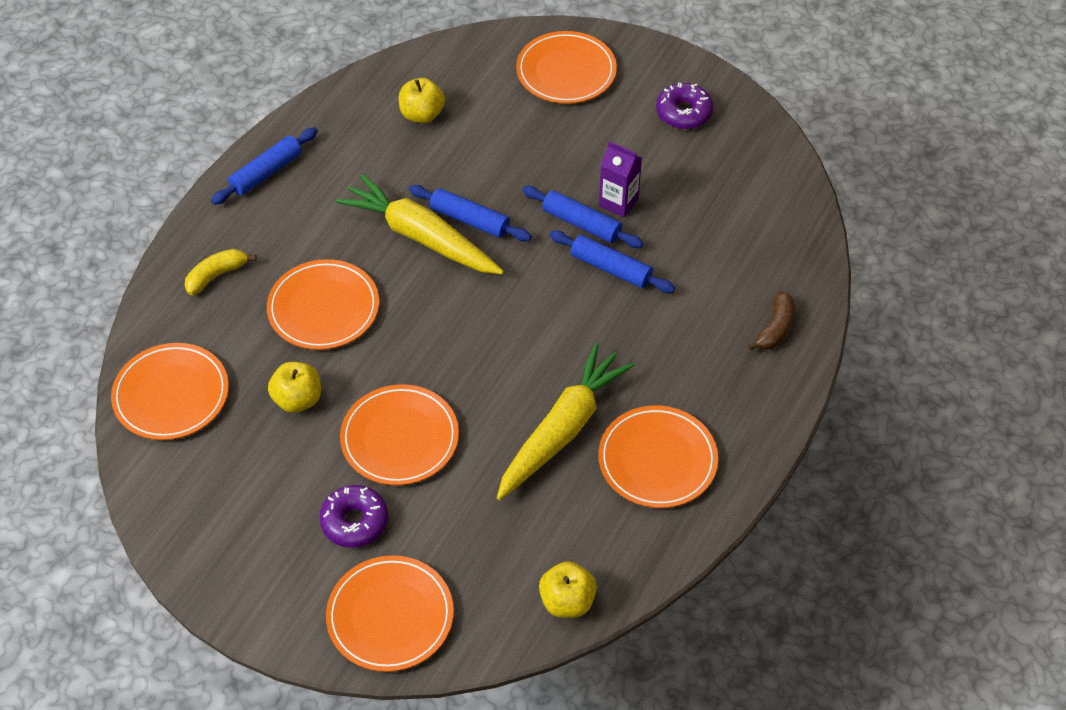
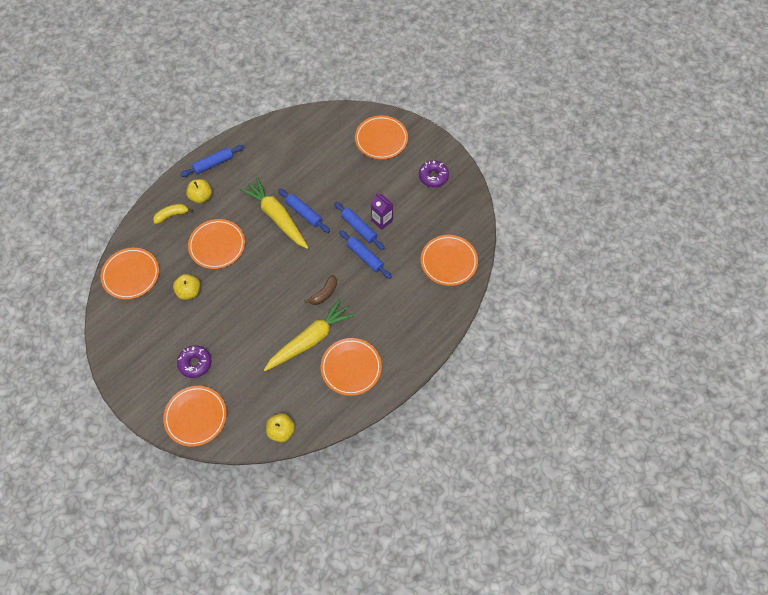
camera: 15 degrees right, 10 degrees up
orange plate [340,384,459,485] -> orange plate moved to [421,235,478,286]
yellow apple [399,78,445,123] -> yellow apple moved to [186,179,212,204]
brown banana [748,291,795,350] -> brown banana moved to [304,275,337,305]

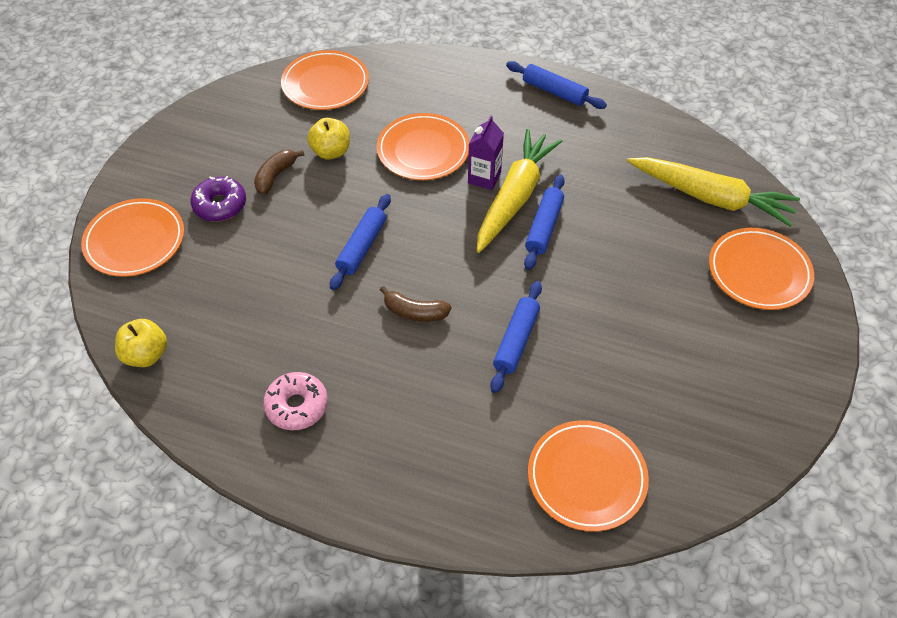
camera: 65 degrees right, 10 degrees down
yellow banana [153,204,193,224] -> none
yellow apple [186,179,212,204] -> none
yellow carrot [264,298,356,371] -> yellow carrot moved to [627,157,800,227]
orange plate [321,338,382,396] -> pink donut [263,372,328,431]
blue rolling pin [334,202,384,250] -> blue rolling pin moved to [330,194,391,290]
purple carton [371,193,393,230] -> purple carton moved to [468,116,504,190]
purple donut [419,160,449,187] -> none
none -> brown banana [254,150,305,195]

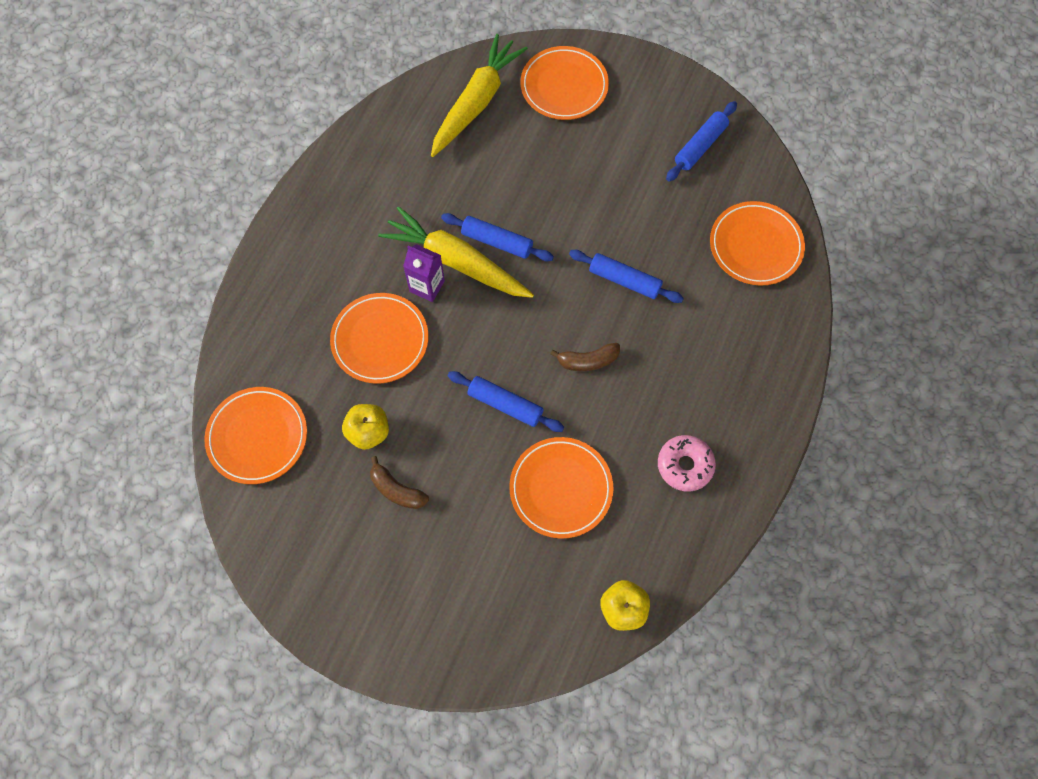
camera: 85 degrees left, 15 degrees up
orange plate [81,198,184,277] -> orange plate moved to [509,437,613,539]
purple donut [191,176,246,222] -> none
brown banana [380,286,452,322] -> brown banana turned 60 degrees clockwise [550,343,620,371]
blue rolling pin [506,61,607,109] -> blue rolling pin moved to [666,101,737,182]

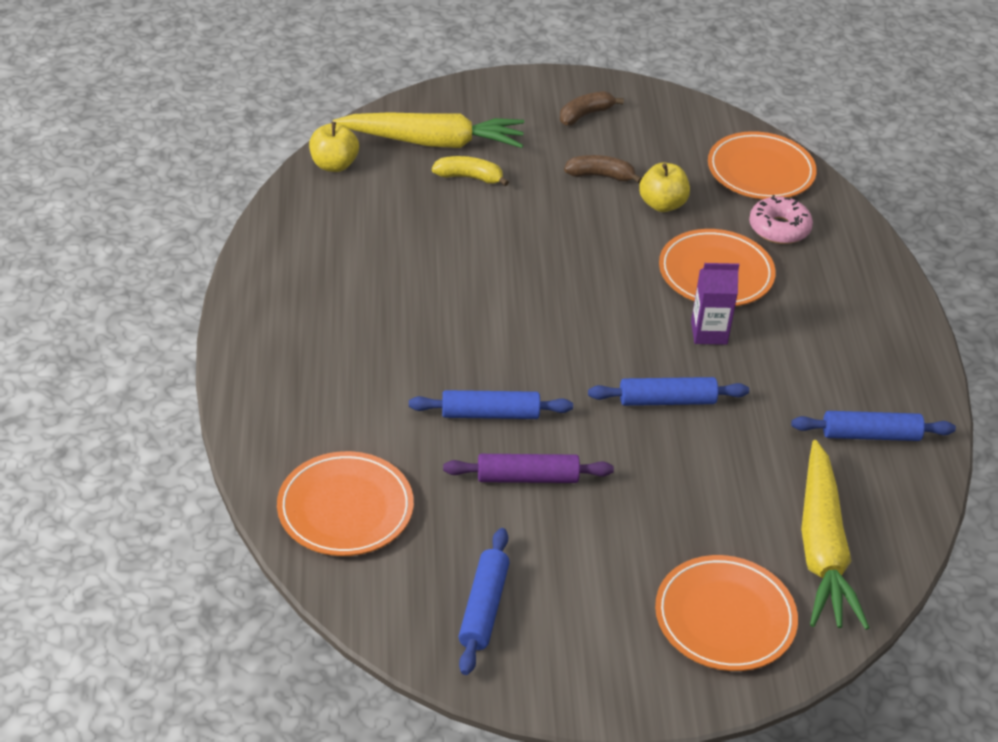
camera: 150 degrees right, 25 degrees down
yellow carrot [378,206,534,298] -> yellow carrot moved to [333,112,524,148]
blue rolling pin [448,371,564,432] -> blue rolling pin moved to [791,411,956,441]
orange plate [509,437,613,539] -> none
brown banana [550,343,620,371] -> brown banana moved to [560,91,624,126]
pink donut [658,435,716,491] -> pink donut moved to [749,195,813,244]
none -> yellow banana [432,156,509,186]
none -> purple rolling pin [443,454,614,483]

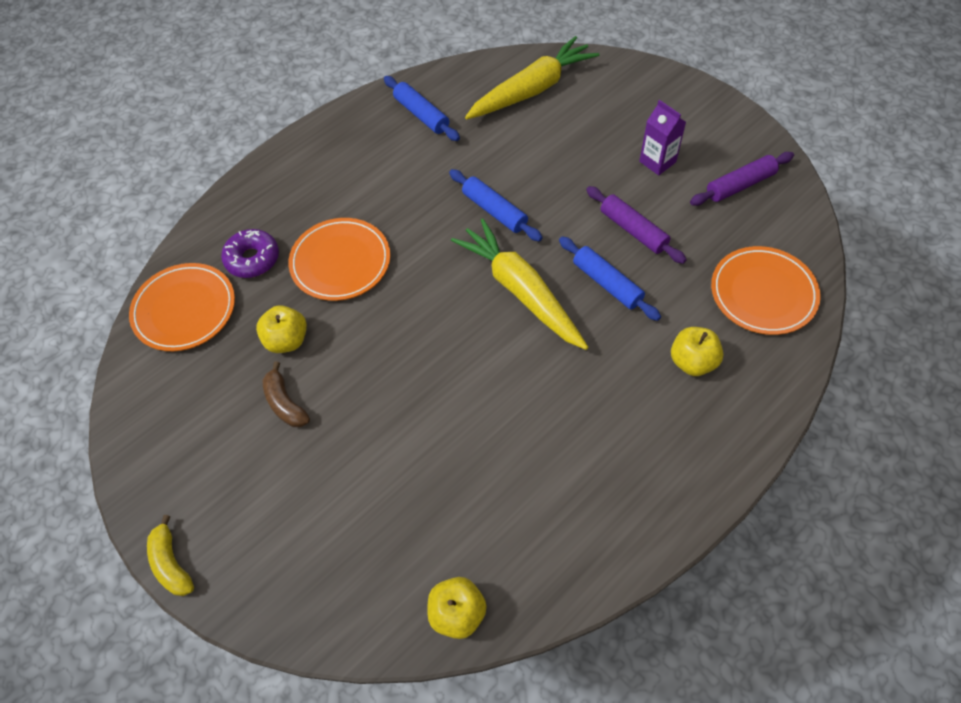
camera: 125 degrees left, 15 degrees up
yellow carrot [333,112,524,148] -> yellow carrot moved to [451,219,589,350]
yellow banana [432,156,509,186] -> yellow banana moved to [147,515,194,596]
blue rolling pin [458,528,510,675] -> purple rolling pin [690,152,794,206]
brown banana [560,91,624,126] -> none
orange plate [655,555,798,671] -> none
purple carton [691,263,739,345] -> purple carton moved to [639,100,686,175]
pink donut [749,195,813,244] -> purple donut [221,229,279,278]
none -> yellow apple [671,327,723,376]

